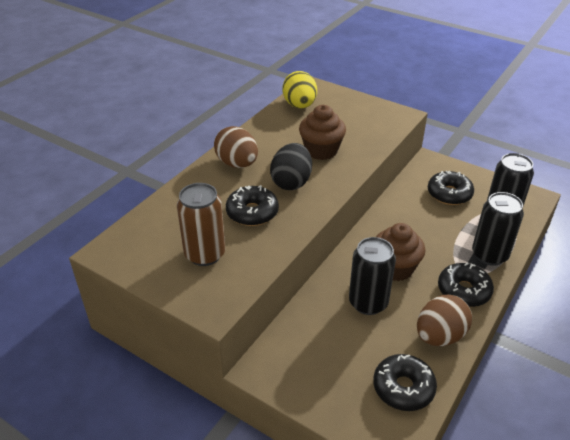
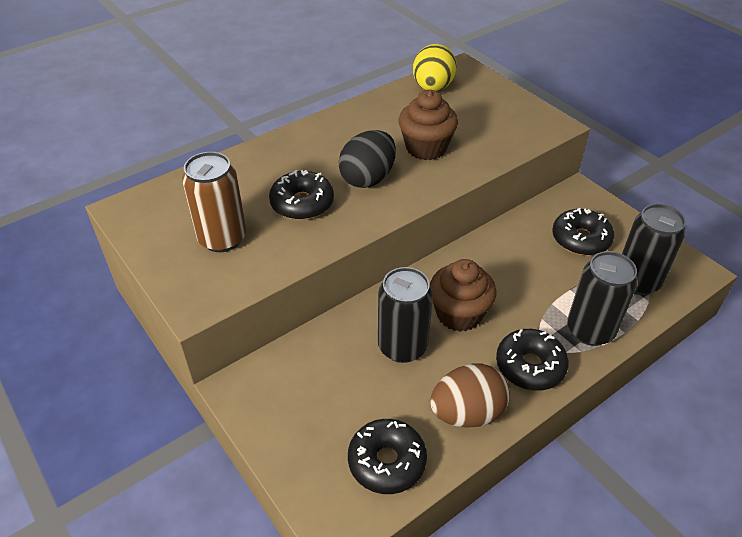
camera: 20 degrees right, 5 degrees up
brown egg [214,126,258,168] -> none

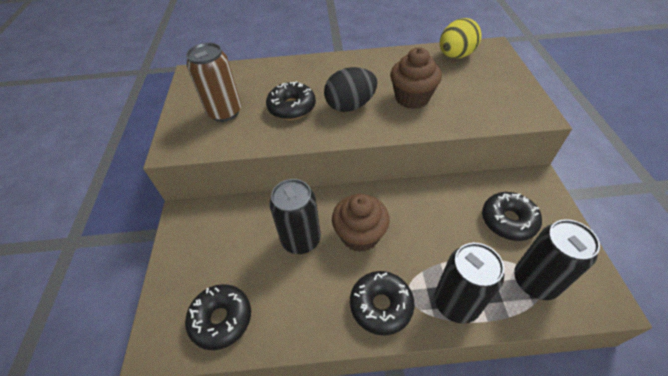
camera: 35 degrees right, 5 degrees up
brown egg [430,363,510,428] -> none

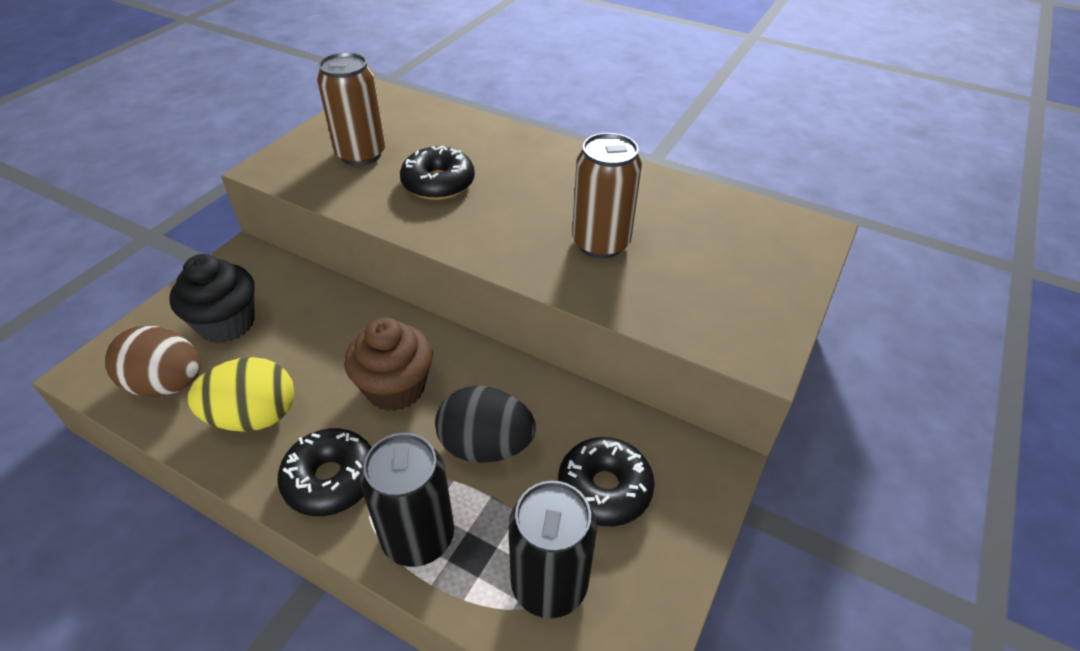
camera: 30 degrees right, 5 degrees down
black donut [185,284,251,350] -> brown egg [104,325,201,397]
black can [269,179,321,254] -> none
black egg [324,67,377,112] -> black egg moved to [435,385,536,463]
brown cupcake [390,48,442,109] -> brown can [572,133,642,259]
yellow egg [440,18,481,59] -> yellow egg moved to [187,357,294,432]
none -> black cupcake [169,254,255,343]

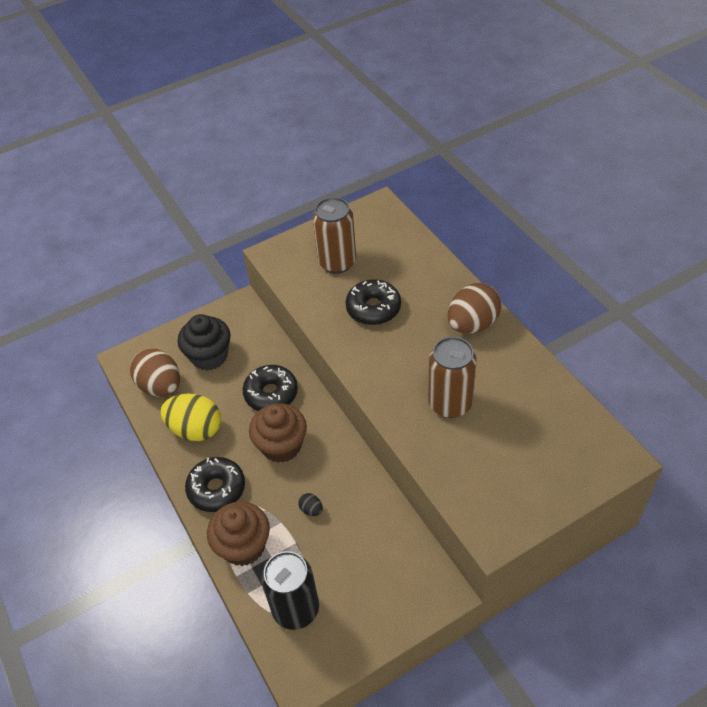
camera: 35 degrees right, 5 degrees up
black can [360,433,454,567] -> brown cupcake [207,501,270,566]
black egg [435,385,536,463] -> black egg [298,493,323,516], size x0.42
black donut [558,437,655,526] -> black donut moved to [243,365,298,411]
none -> brown egg [448,283,502,334]

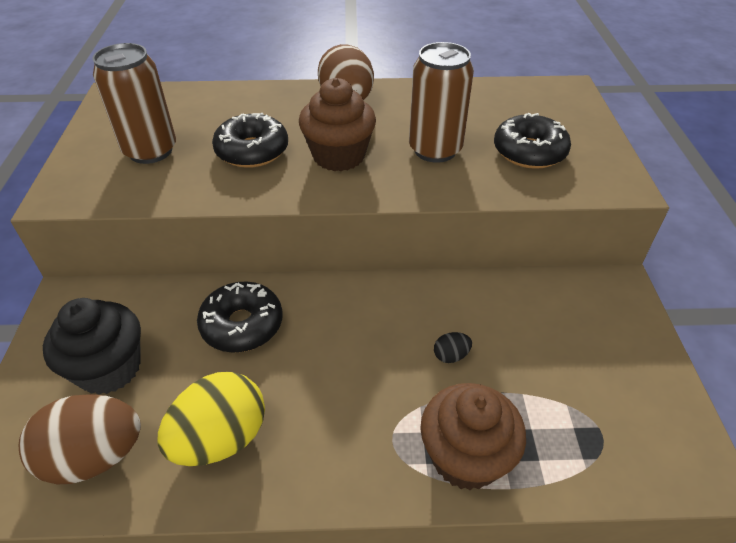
camera: 65 degrees left, 5 degrees down
black donut [185,457,245,512] -> black donut moved to [494,113,571,169]
brown cupcake [249,403,307,463] -> brown cupcake moved to [299,78,376,171]
black can [261,551,319,630] -> none

